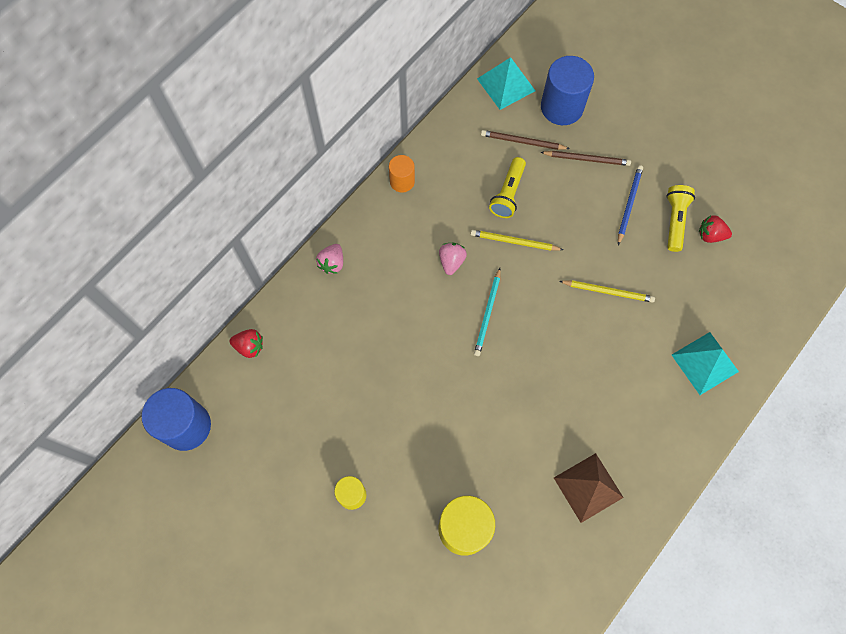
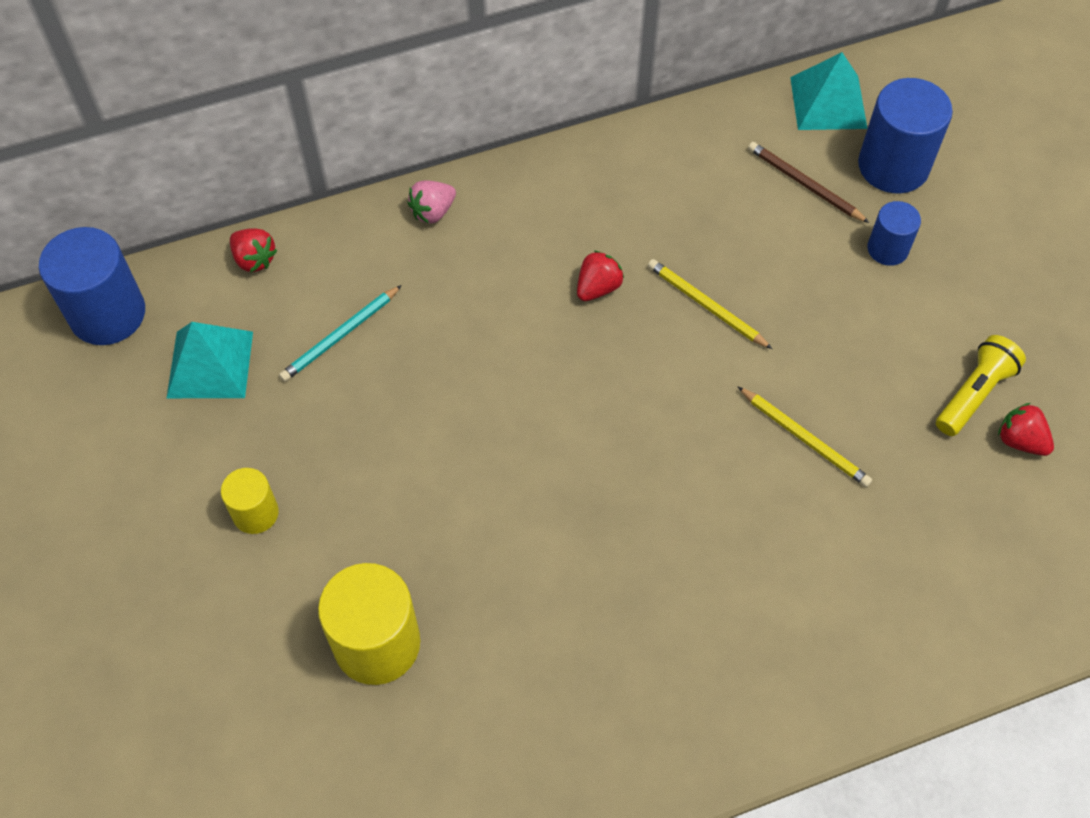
camera: 30 degrees right, 10 degrees down
orange cylinder [389,155,415,193] -> none
pink strawberry [439,243,467,275] -> red strawberry [577,250,624,301]
turquoise pencil [474,268,501,356] -> turquoise pencil moved to [279,285,402,382]
yellow flashlight [489,157,526,218] -> none
brown pencil [540,151,631,166] -> blue cylinder [867,201,921,266]
brown pyramid [554,453,624,523] -> none
blue pencil [618,165,643,245] -> none
turquoise pyramid [672,332,739,395] -> turquoise pyramid moved to [167,322,253,398]

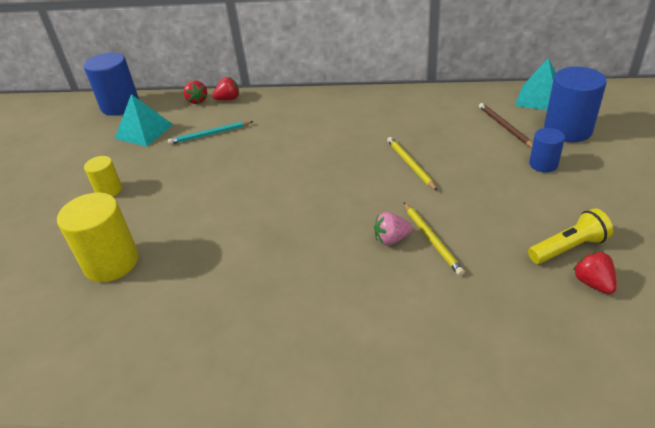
camera: 30 degrees right, 20 degrees down
pink strawberry [407,180,456,224] -> pink strawberry moved to [374,212,413,245]
red strawberry [577,250,624,301] -> red strawberry moved to [212,77,239,100]

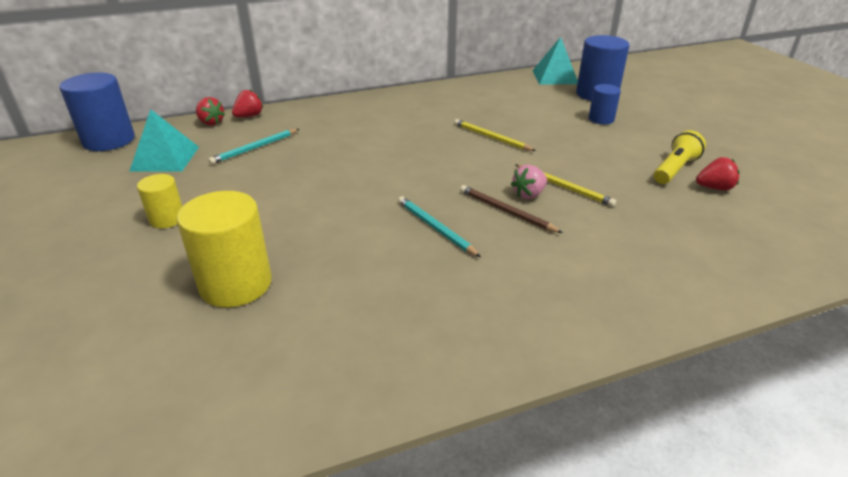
camera: 30 degrees left, 5 degrees down
brown pencil [479,103,533,148] -> brown pencil moved to [460,185,563,233]
red strawberry [573,252,617,294] -> red strawberry turned 135 degrees clockwise [696,157,740,190]
none -> turquoise pencil [398,196,481,257]

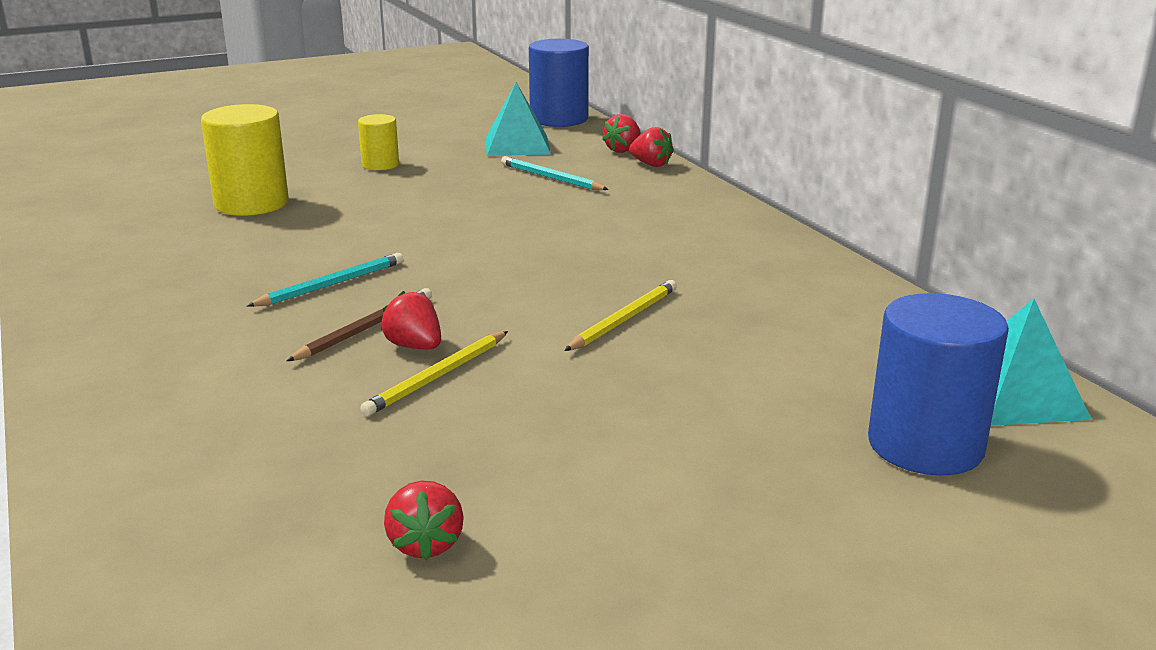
camera: 85 degrees right, 10 degrees down
pink strawberry [511,165,547,199] -> red strawberry [381,291,441,349]
blue cylinder [589,84,621,124] -> none
yellow flashlight [654,130,706,184] -> none

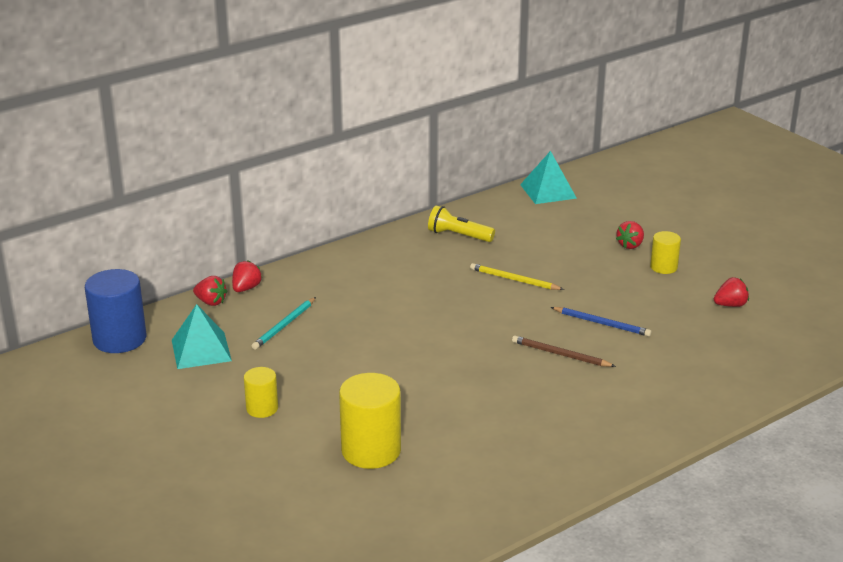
camera: 100 degrees left, 5 degrees up
turquoise pencil [247,253,403,307] -> none
yellow pencil [360,331,508,416] -> blue pencil [550,307,651,337]
red strawberry [381,291,441,349] -> red strawberry moved to [616,221,644,249]
blue cylinder [868,293,1009,475] -> none
none -> yellow flashlight [428,205,495,242]
none -> yellow cylinder [650,231,681,274]

